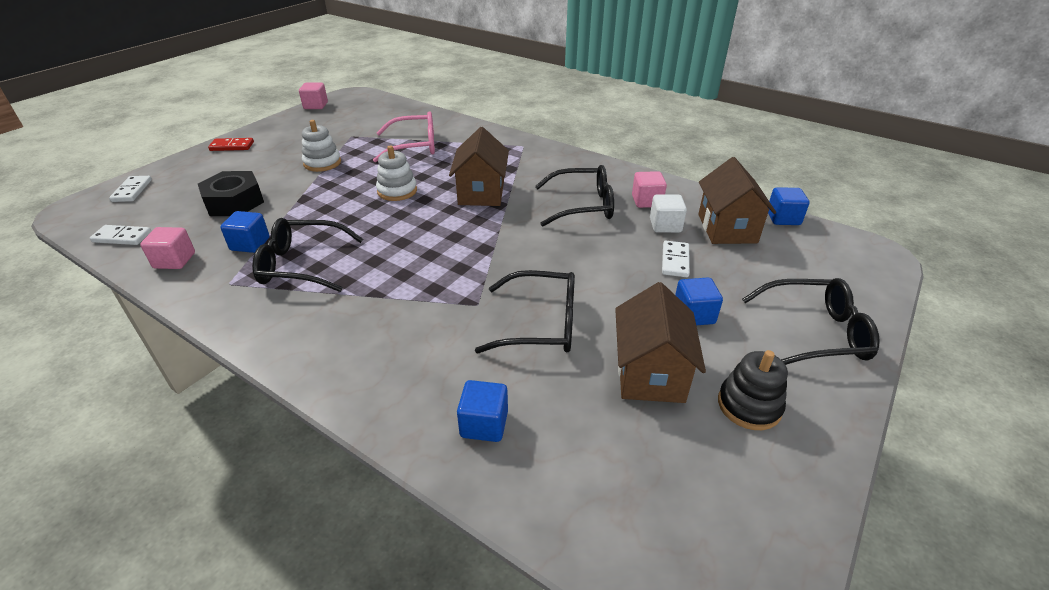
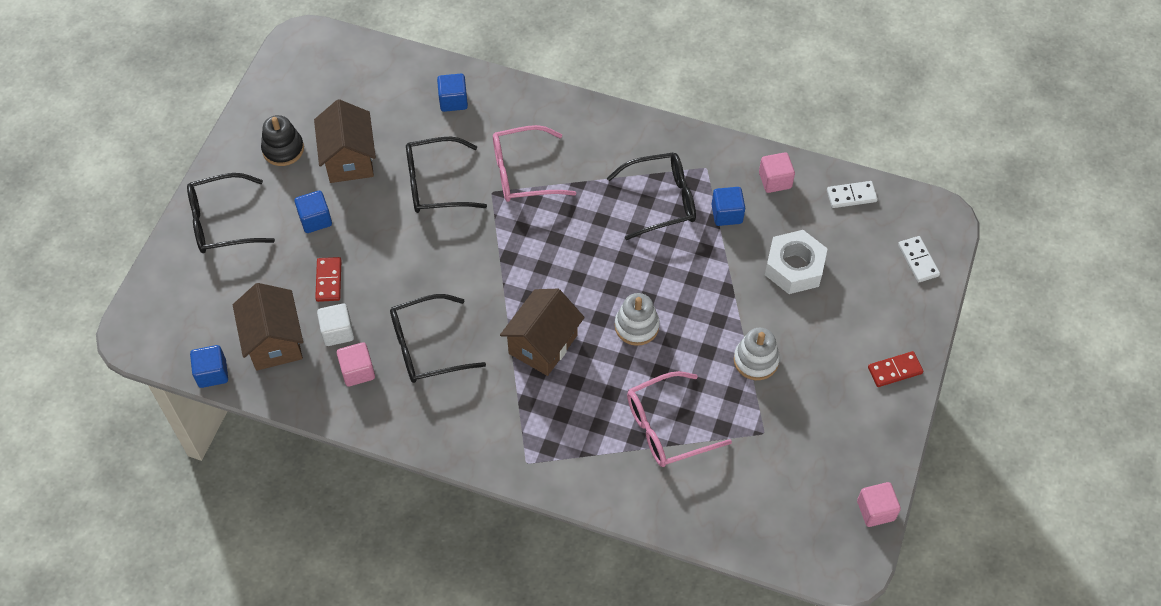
camera: 165 degrees right, 20 degrees up
black nut [198,171,264,216] -> white nut [765,230,828,294]
brown house [449,127,509,206] -> brown house turned 45 degrees clockwise [500,289,585,376]
white domino [662,241,690,277] -> red domino [315,257,341,302]
none -> pink glasses [493,125,576,202]

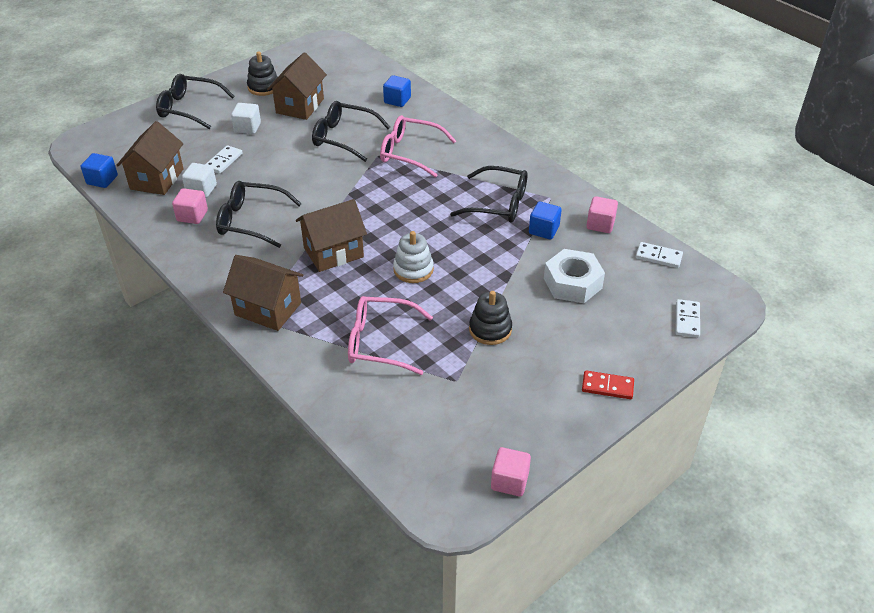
camera: 30 degrees right, 15 degrees down
blue cube [295,191,332,233] -> white cube [231,103,261,134]
red domino [315,257,341,302] -> white domino [205,145,243,174]
white stacking toy [734,328,780,380] -> black stacking toy [469,291,512,345]
none -> brown house [223,255,303,331]

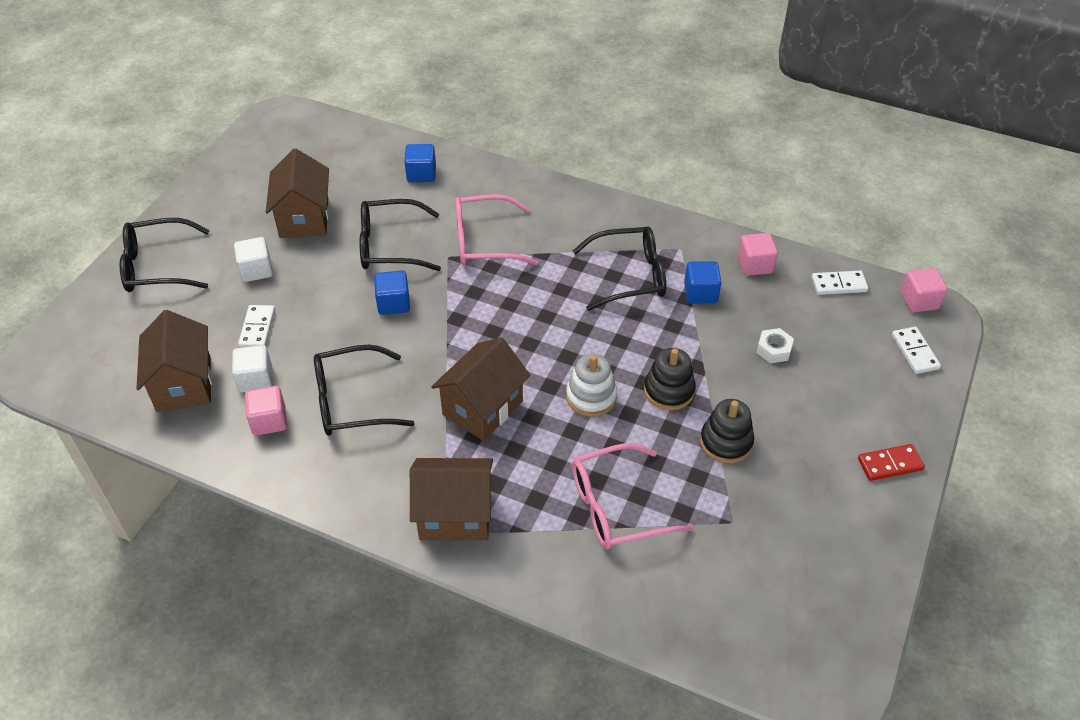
camera: 25 degrees left, 5 degrees up
blue cube [81,153,118,188] -> blue cube moved to [374,270,410,315]
black stacking toy [247,52,277,96] -> black stacking toy moved to [644,348,696,410]
pink cube [491,447,531,496] -> pink cube moved to [901,268,947,312]
white nut [544,249,605,303] -> white nut [756,328,794,363], size x0.52

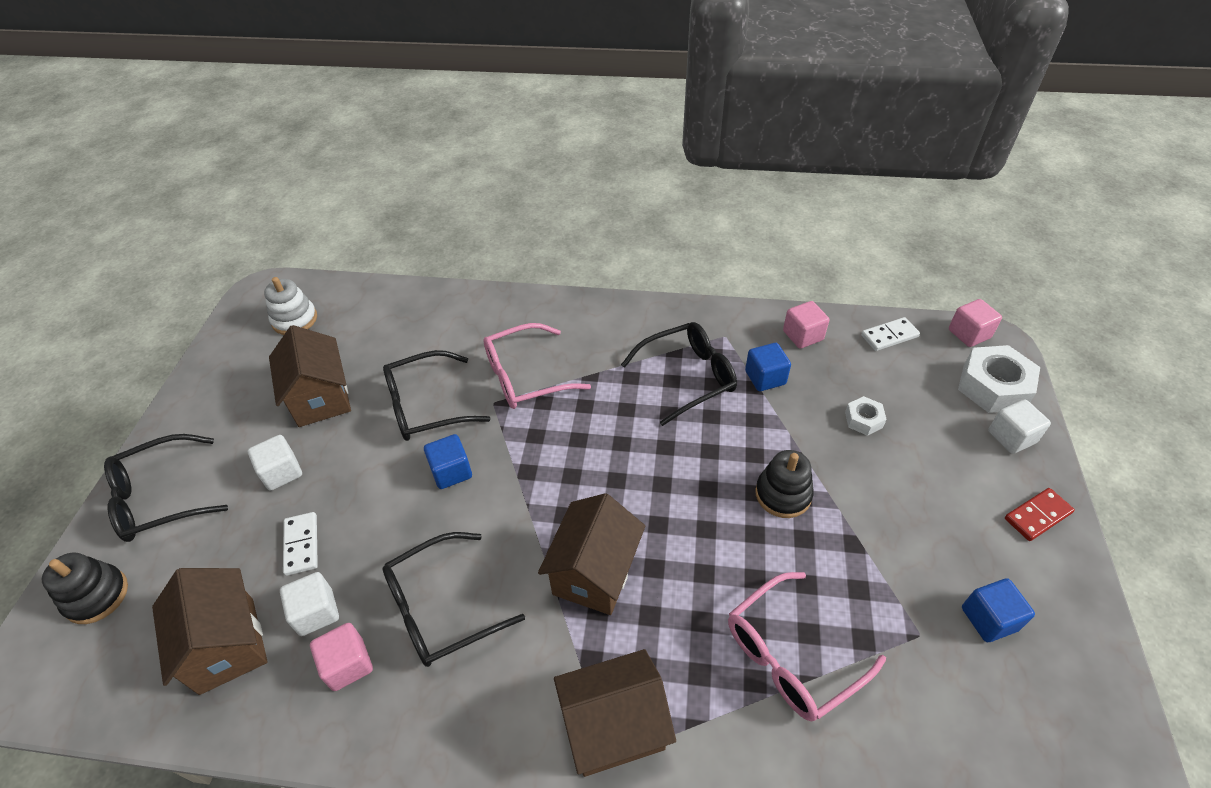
camera: 15 degrees left, 0 degrees up
blue cube [405,144,436,182] -> blue cube moved to [962,578,1035,642]
white stacking toy [566,354,617,417] -> white stacking toy moved to [264,277,317,335]
black stacking toy [700,399,754,463] -> black stacking toy moved to [42,552,128,624]
white domino [892,327,941,374] -> white nut [958,345,1040,413]
none -> white cube [988,399,1051,454]

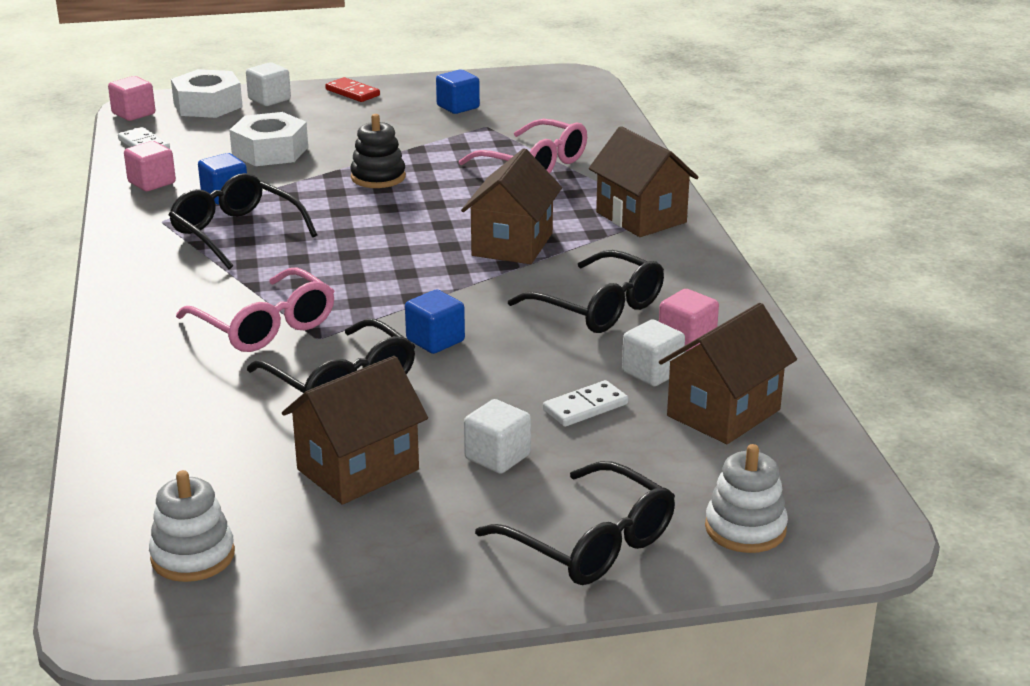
camera: 110 degrees left, 20 degrees down
black stacking toy [42,552,128,624] -> white stacking toy [705,444,788,553]
brown house [538,493,645,615] -> brown house turned 75 degrees counterclockwise [461,148,562,264]
white nut [845,396,887,436] -> white nut [229,112,308,166], size x1.92

